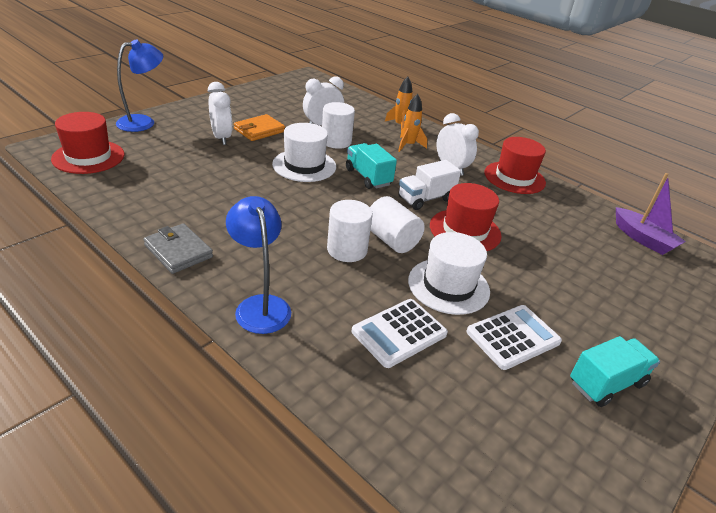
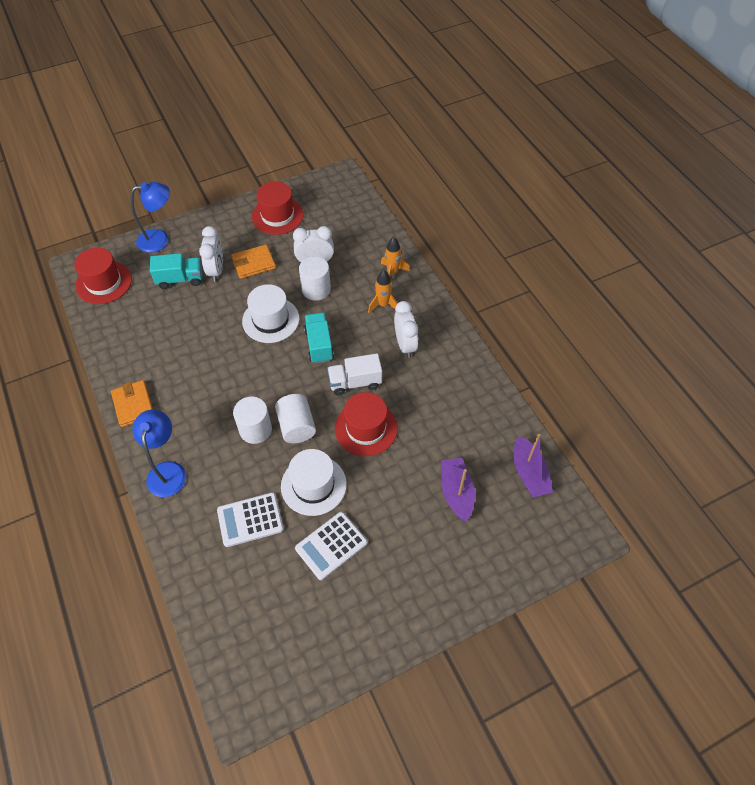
camera: 25 degrees right, 20 degrees up
grey wallet [143,223,213,274] -> orange wallet [111,380,153,427]
white calculator [466,305,562,370] -> white calculator turned 150 degrees clockwise [295,512,367,580]
red hat [484,137,546,194] -> red hat moved to [252,181,304,235]
turquoise truck [570,336,660,407] -> turquoise truck moved to [150,253,202,289]
none -> purple boat [441,457,475,522]

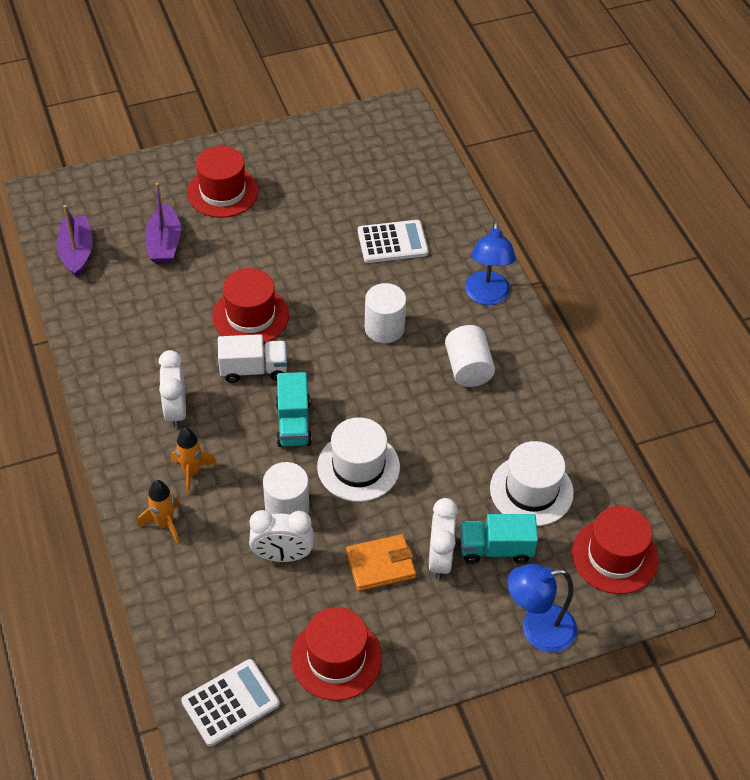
camera: 175 degrees left, 5 degrees down
orange wallet [111,380,153,427] -> none
white cylinder [275,394,316,443] -> white cylinder moved to [445,325,495,387]
white hat [281,449,347,516] -> white hat moved to [490,441,574,526]
white calculator [295,512,367,580] -> white calculator moved to [181,659,280,746]
none -> red hat [187,146,259,218]

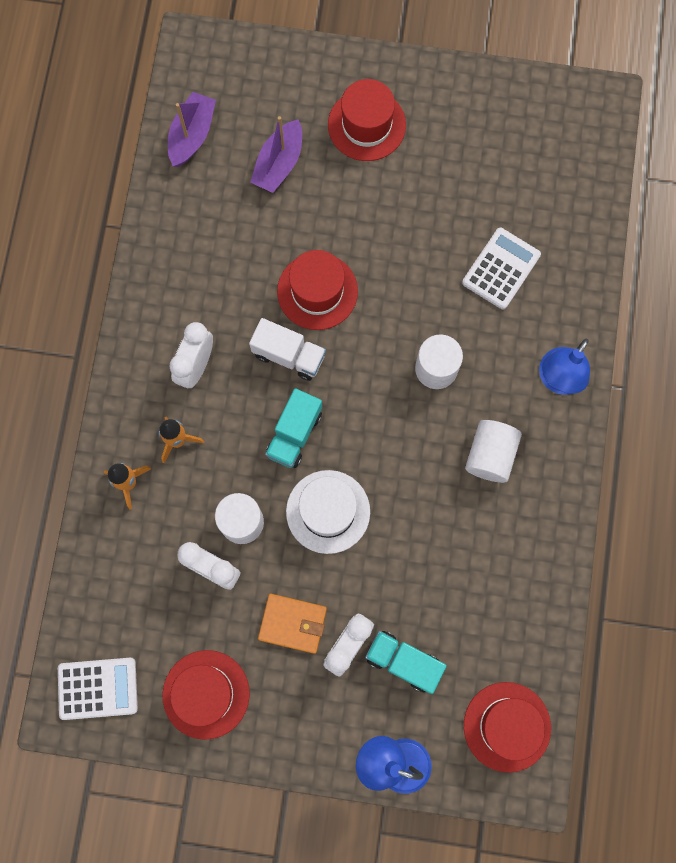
camera: 30 degrees right, 25 degrees up
white calculator [358,220,428,263] -> white calculator turned 75 degrees counterclockwise [462,228,541,309]
white hat [490,441,574,526] -> none

